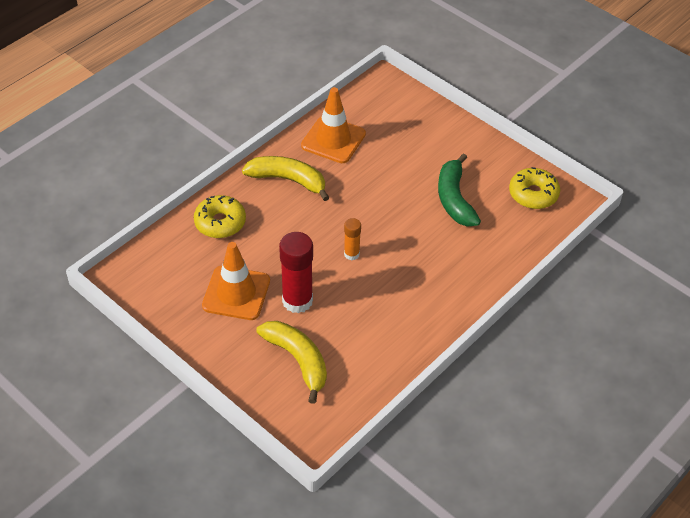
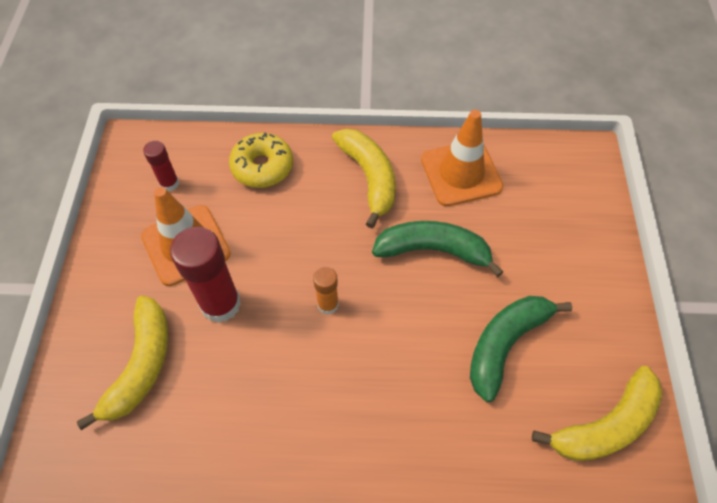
camera: 50 degrees right, 10 degrees up
yellow donut [509,167,560,209] -> yellow banana [532,366,663,461]
none -> red glue stick [143,141,179,191]
none -> green banana [372,221,504,277]

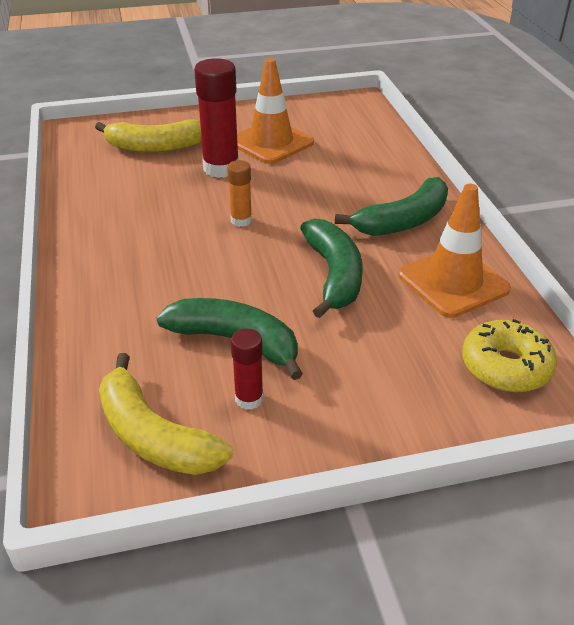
camera: 75 degrees right, 20 degrees down
red glue stick [143,141,179,191] -> red glue stick moved to [231,329,263,410]
yellow donut [229,132,293,188] -> yellow donut moved to [462,319,557,392]
yellow banana [332,128,396,228] -> green banana [335,177,448,236]

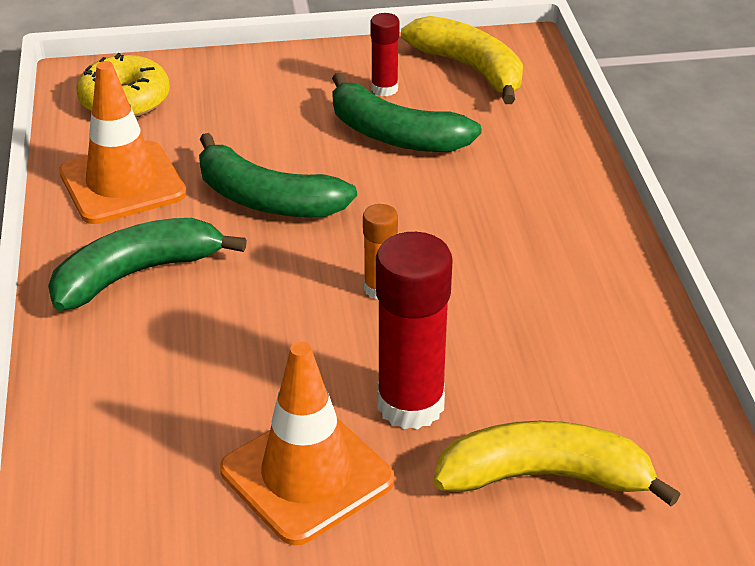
camera: 175 degrees left, 0 degrees up
green banana [300,219,363,318] -> green banana turned 60 degrees counterclockwise [199,133,357,217]

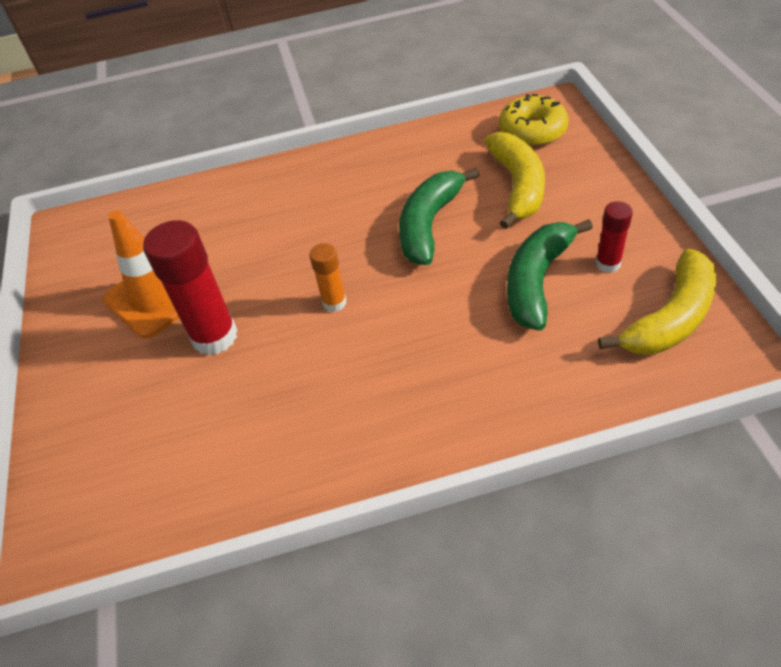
camera: 90 degrees right, 10 degrees up
green banana [48,218,247,311] -> none
orange traffic cone [59,61,186,224] -> none
yellow banana [434,421,681,507] -> yellow banana moved to [485,132,545,229]

